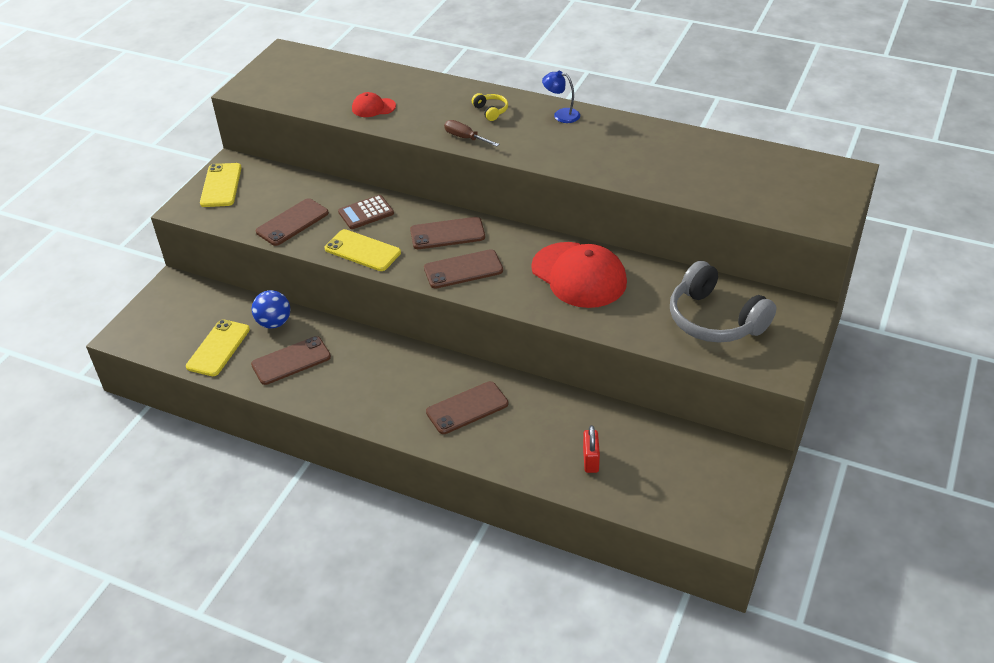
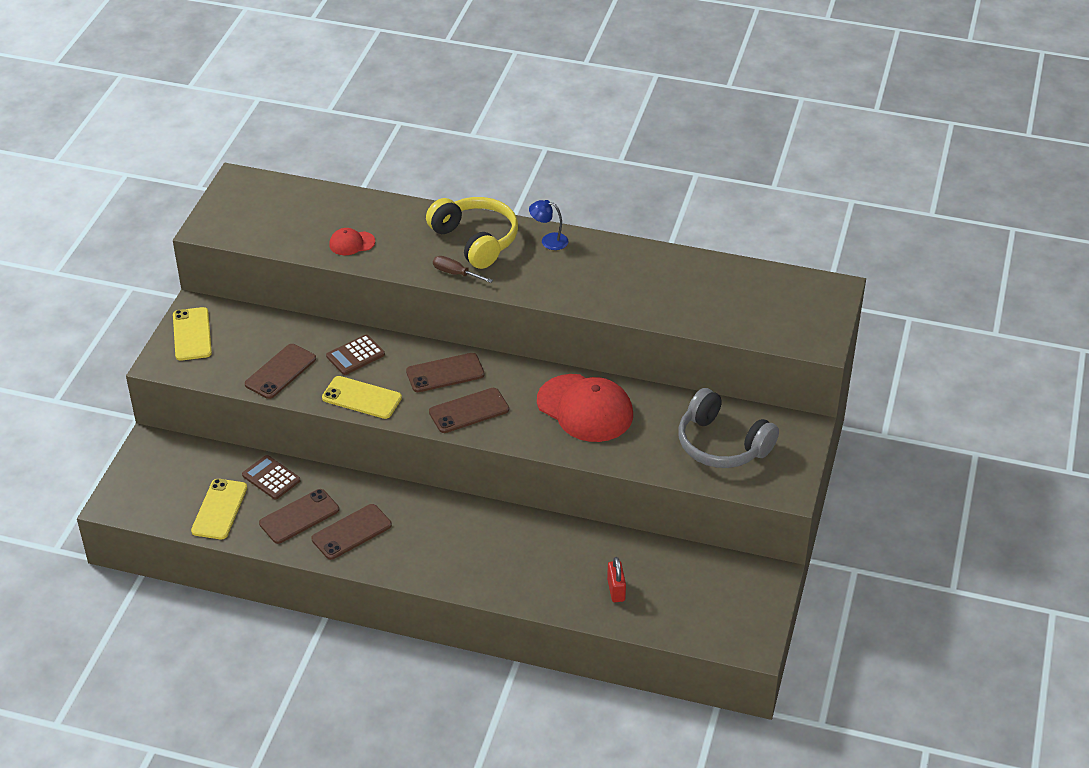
camera: 10 degrees left, 0 degrees up
blue ball [252,290,291,328] -> brown calculator [242,455,301,500]
brown phone [426,381,508,434] -> brown phone moved to [311,504,392,560]
yellow headphones [472,93,508,121] -> yellow headphones [426,197,518,269], size x2.37

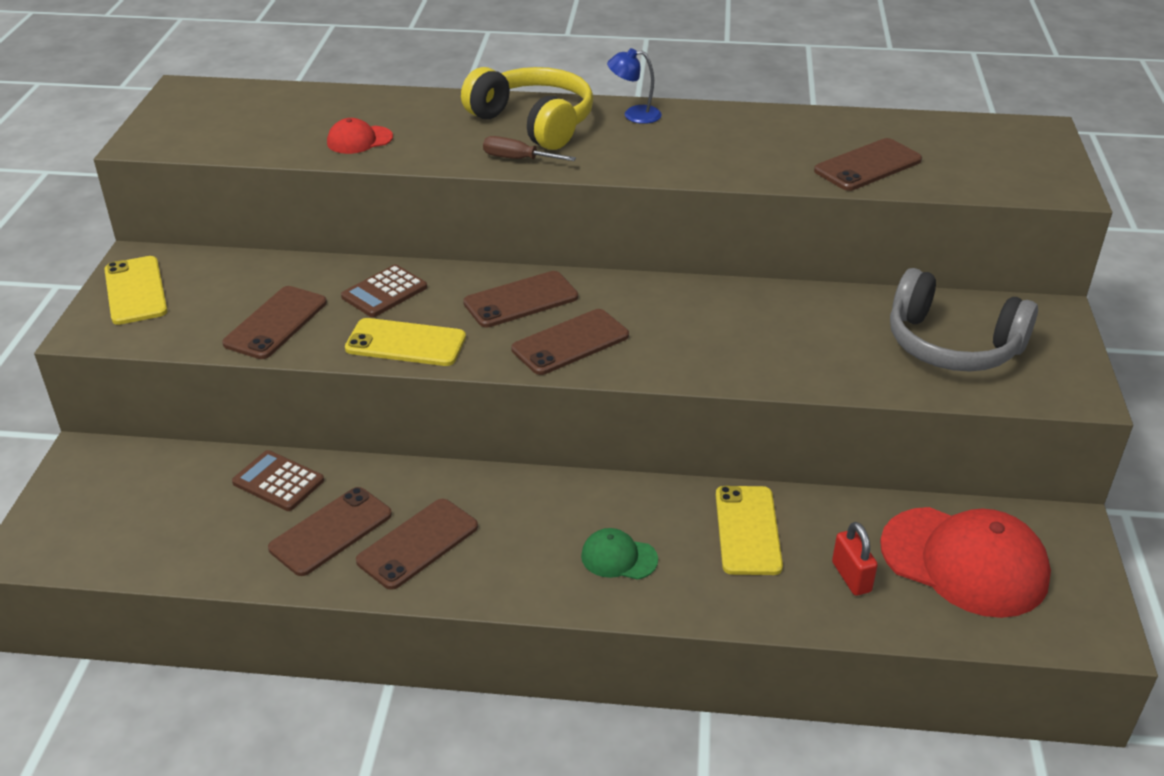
camera: 10 degrees left, 5 degrees down
yellow phone [191,479,247,539] -> yellow phone moved to [716,486,783,575]
red cap [537,374,633,442] -> red cap moved to [880,507,1051,618]
none -> green cap [581,528,658,580]
none -> brown phone [814,138,922,191]

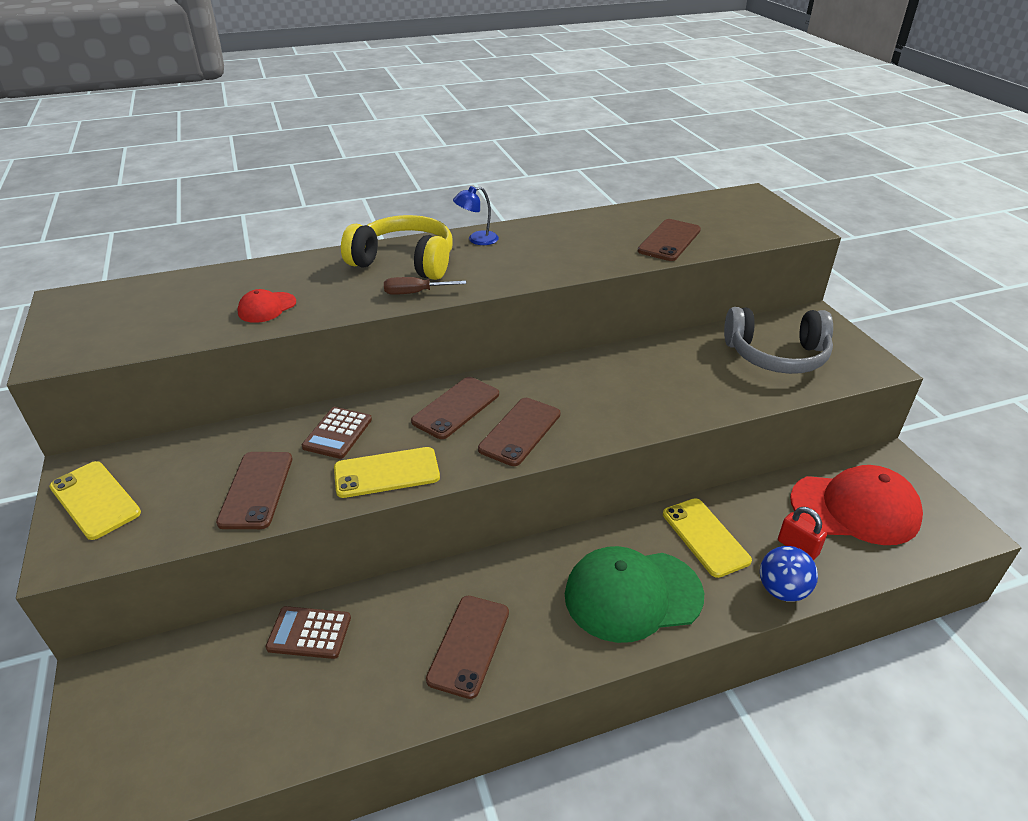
camera: 25 degrees left, 0 degrees up
brown phone [268,487,392,576] -> none
green cap [581,528,658,580] -> green cap [565,546,704,643], size x2.14
none -> blue ball [760,546,818,602]

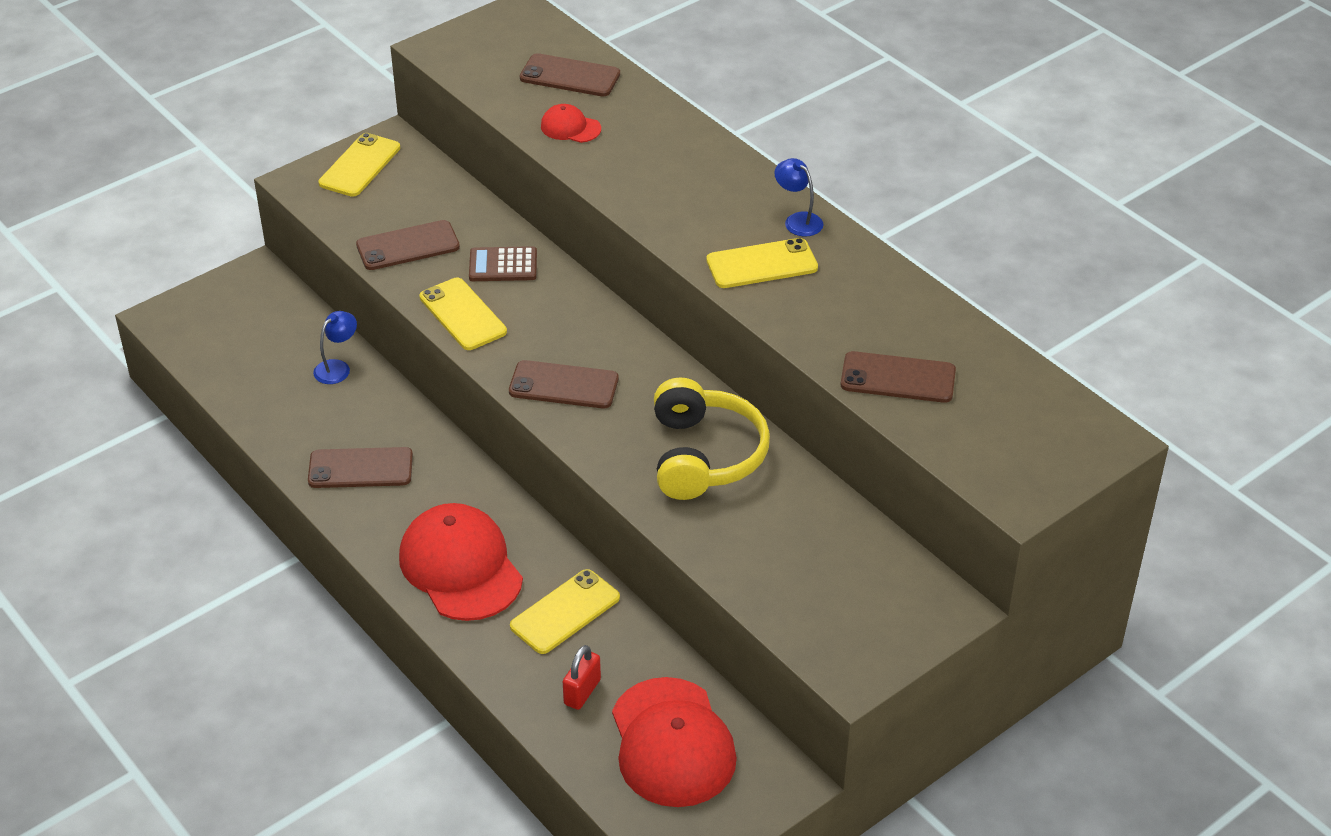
camera: 70 degrees right, 5 degrees up
brown calculator [266,606,351,659] -> blue lamp [313,311,357,384]
yellow headphones [341,215,453,280] -> yellow headphones moved to [654,377,770,500]
brown screwdriver [384,277,466,295] -> none
brown phone [411,377,499,439] -> brown phone moved to [520,53,620,96]
green cap [565,546,704,643] -> red cap [399,503,523,621]
grey headphones [724,307,833,374] -> none
blue ball [760,546,818,602] -> none
none -> yellow phone [706,238,818,288]

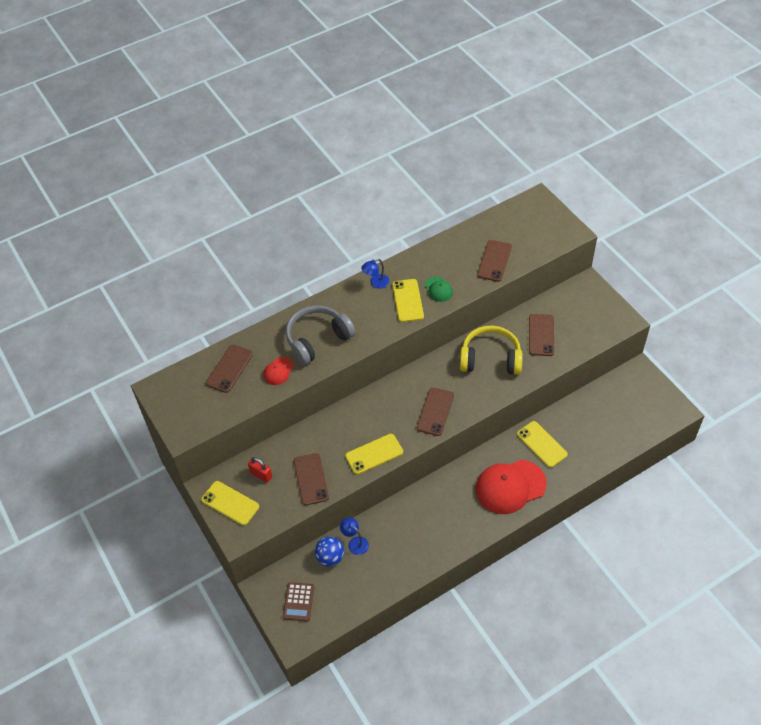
camera: 80 degrees left, 10 degrees up
brown phone [308,447,413,488] -> brown phone moved to [529,314,554,356]
brown calculator [469,246,537,281] -> brown calculator moved to [283,582,314,621]
red padlock [563,645,601,710] -> red padlock moved to [248,457,272,483]
red cap [612,677,737,807] -> none
none -> grey headphones [286,306,355,365]
none -> blue ball [315,537,344,566]
none -> green cap [425,277,453,302]

